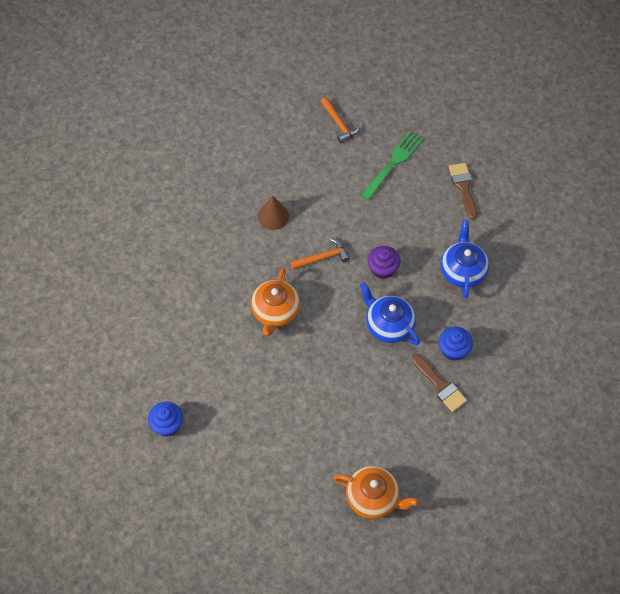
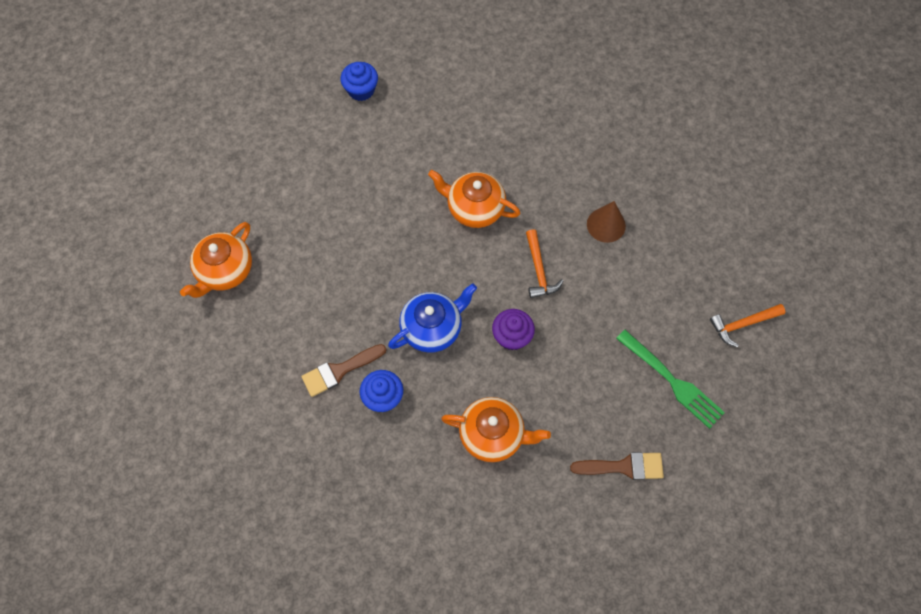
camera: 100 degrees right, 5 degrees up
blue teapot [440,220,489,298] -> orange teapot [441,397,551,462]

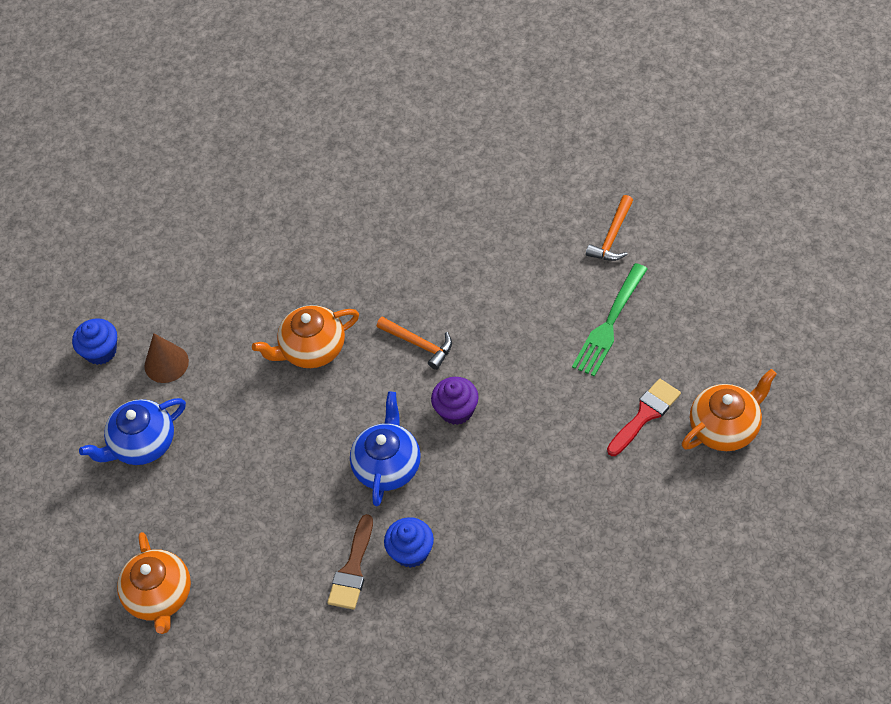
camera: 40 degrees left, 10 degrees down
orange teapot [441,397,551,462] -> orange teapot moved to [682,369,777,451]
brown brush [570,452,664,480] -> red brush [607,379,681,456]
brown cone [587,201,626,243] -> brown cone moved to [144,333,189,383]
green fork [616,330,725,429] -> green fork turned 120 degrees clockwise [572,263,648,377]
none -> blue teapot [79,398,186,465]

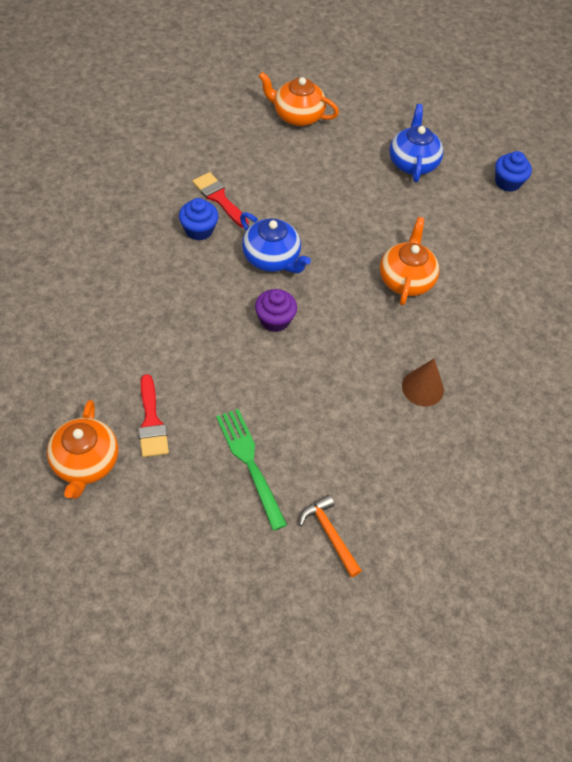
camera: 115 degrees right, 0 degrees up
brown cone [144,333,189,383] -> brown cone moved to [402,359,444,406]
brown brush [327,514,373,610] -> red brush [192,172,249,228]
orange hammer [377,317,452,370] -> none

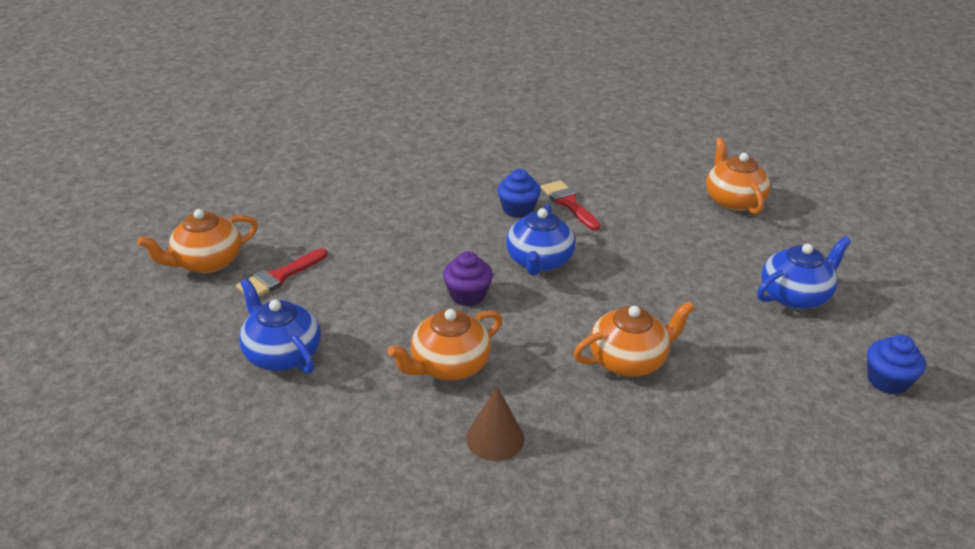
camera: 60 degrees right, 20 degrees down
red brush [192,172,249,228] -> red brush turned 45 degrees counterclockwise [541,180,601,231]
green fork [216,409,287,531] -> blue teapot [239,278,321,373]
orange hammer [299,495,362,577] -> none
none -> orange teapot [388,309,502,381]

